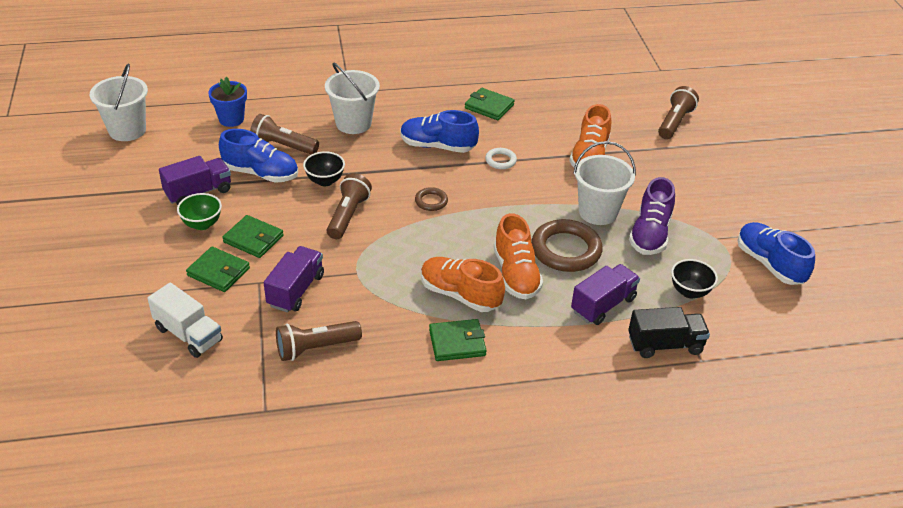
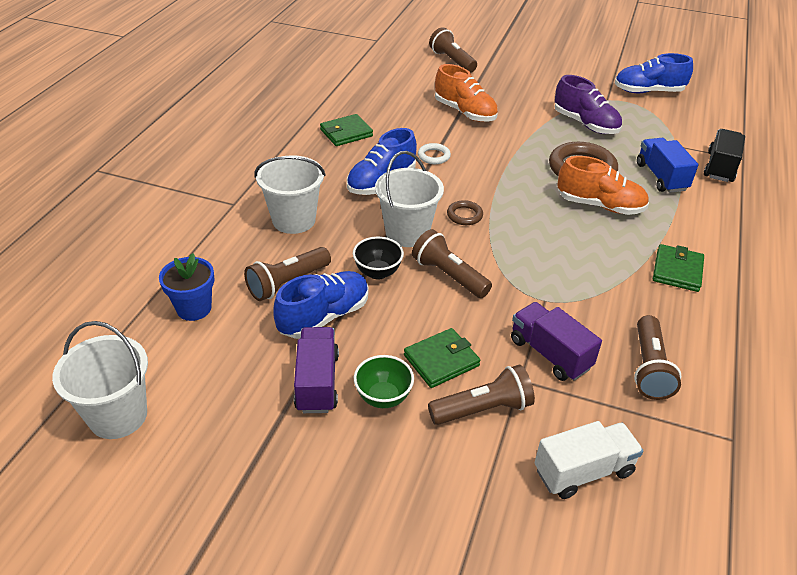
camera: 60 degrees left, 0 degrees up
green wallet [186,246,250,292] -> brown flashlight [428,365,535,425]
orange shoe [421,257,505,312] -> none
purple truck [571,264,640,325] -> blue truck [637,138,699,193]
white bucket [573,141,636,225] -> white bucket moved to [375,151,444,247]
black bowl [671,259,718,298] -> none

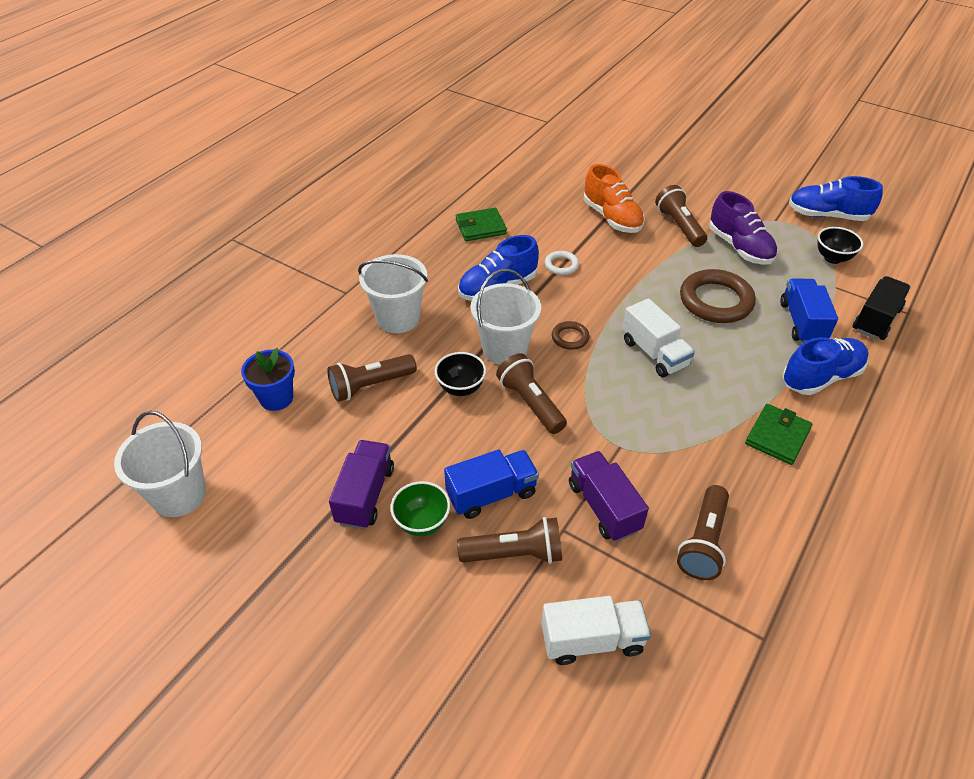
camera: 15 degrees right, 5 degrees up
blue shoe [273,271,369,339] -> blue shoe moved to [782,337,869,395]
green wallet [404,328,480,388] -> blue truck [444,450,539,519]
brown flashlight [429,27,477,73] -> brown flashlight moved to [655,185,707,247]
orange shoe [557,156,649,215] -> none
none -> white truck [622,298,695,378]
none -> black bowl [818,227,863,264]

